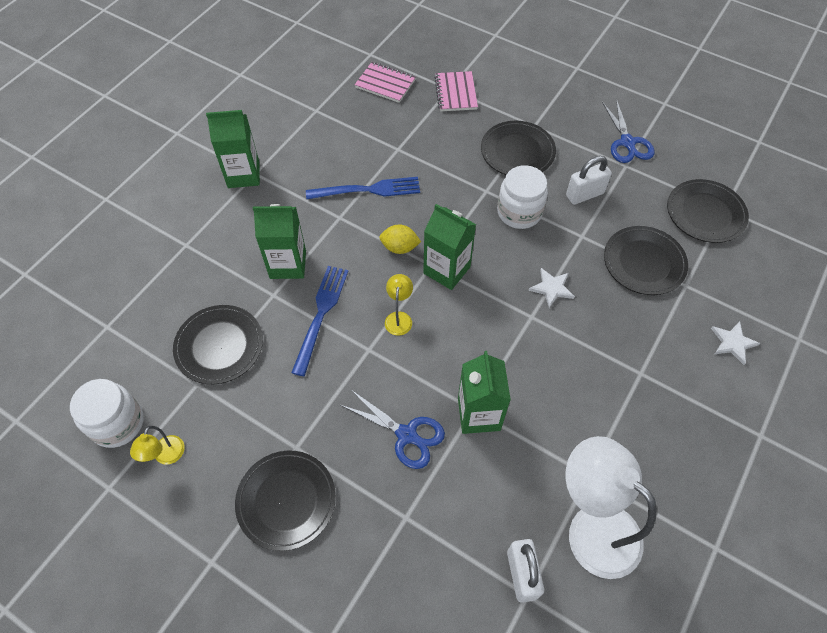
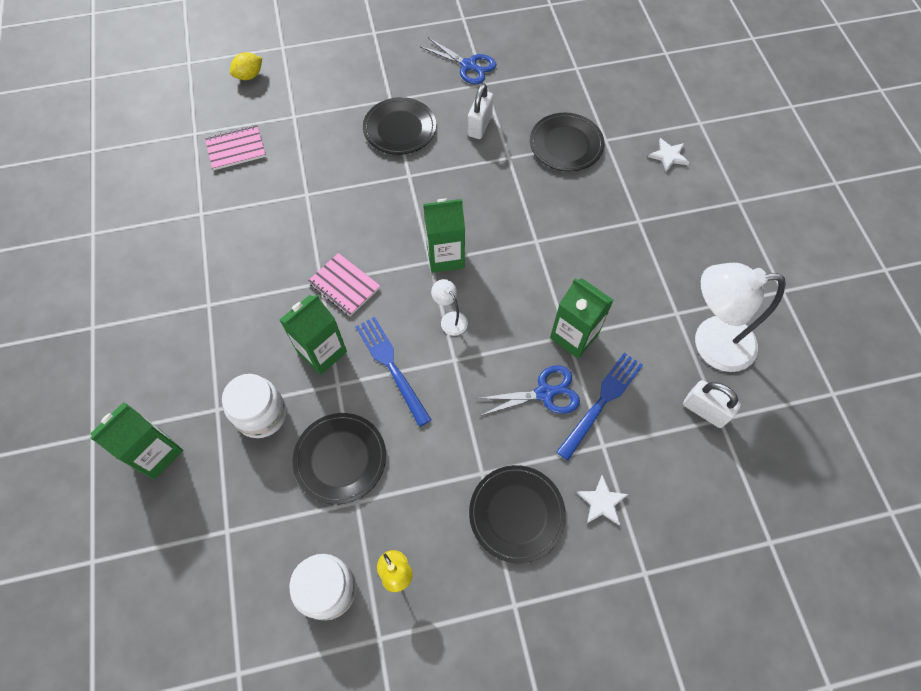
camera: 45 degrees left, 5 degrees up
green carton [206,110,260,188] -> green carton moved to [90,402,183,480]
blue fork [306,177,420,199] -> blue fork moved to [556,353,643,460]
yellow lemon [379,224,421,254] -> yellow lemon moved to [230,52,262,80]
yellow lamp [385,274,413,336] -> white lamp [431,279,468,335]
pink notebook [434,71,478,111] -> pink notebook moved to [308,253,380,316]
white jar [497,165,548,229] -> white jar moved to [222,374,286,438]
white star [528,268,575,308] -> white star moved to [576,475,628,525]
black plate [667,179,749,243] -> none

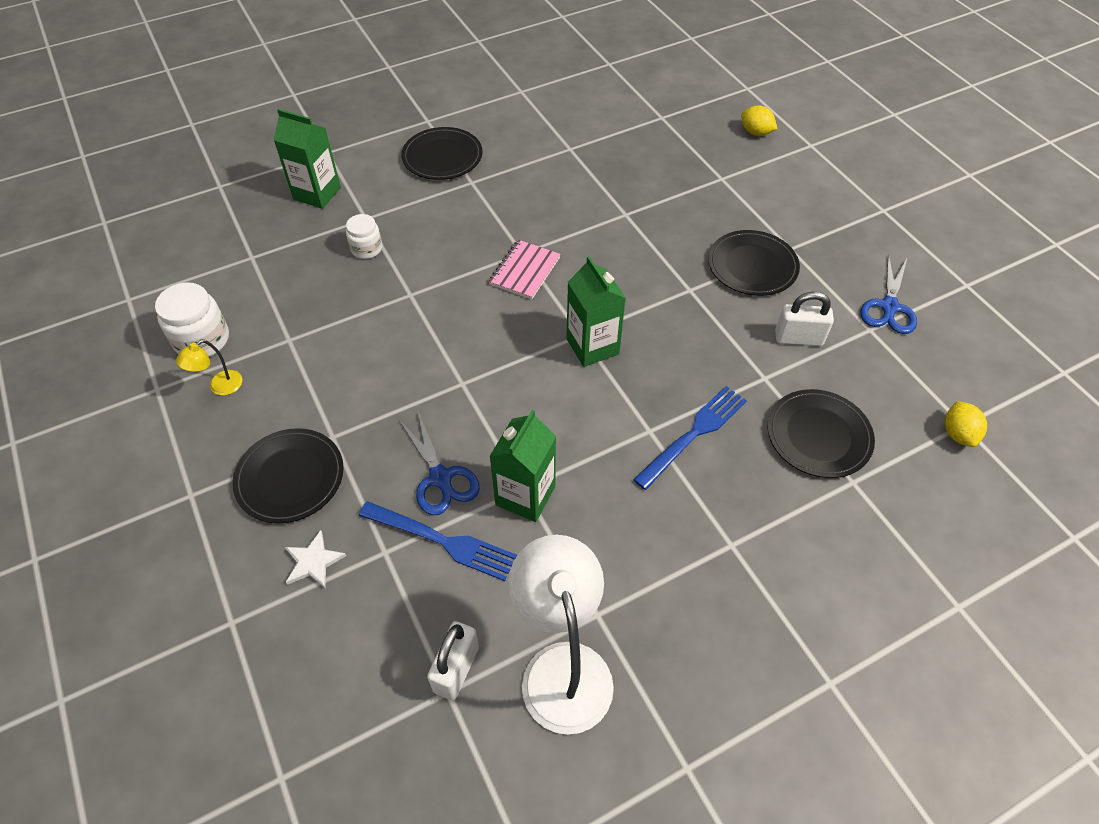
camera: 75 degrees right, 10 degrees down
pink notebook [205,125,266,170] -> none
white jar [222,374,286,438] -> white jar [346,214,382,259], size x0.63
green carton [279,295,347,375] -> none
black plate [293,413,386,504] -> black plate moved to [401,127,482,180]
blue fork [355,317,431,427] -> blue fork moved to [633,386,747,490]
white lamp [431,279,468,335] -> none
white star [648,138,689,172] -> none
none -> yellow lemon [945,401,987,447]

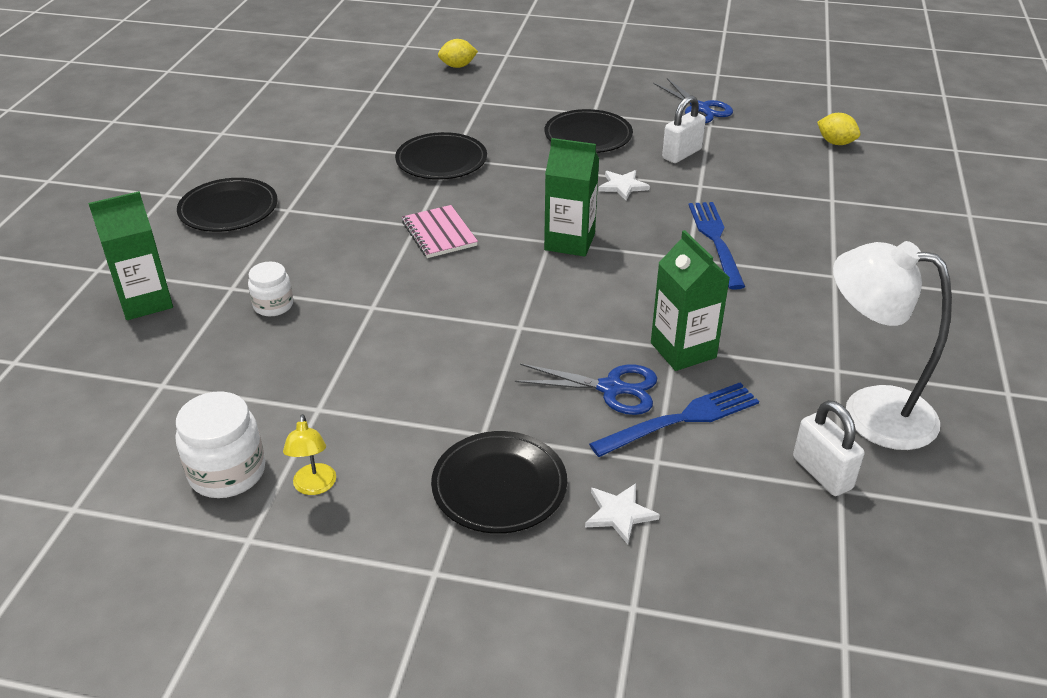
camera: 50 degrees left, 15 degrees down
black plate [767,389,875,478] -> black plate moved to [395,132,487,180]
none -> white star [598,170,650,200]

